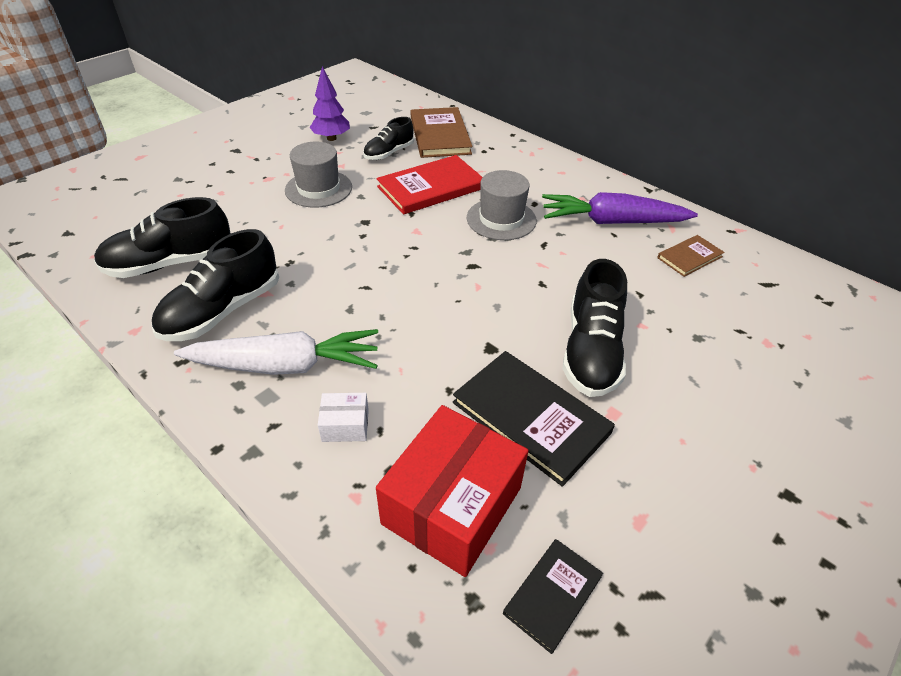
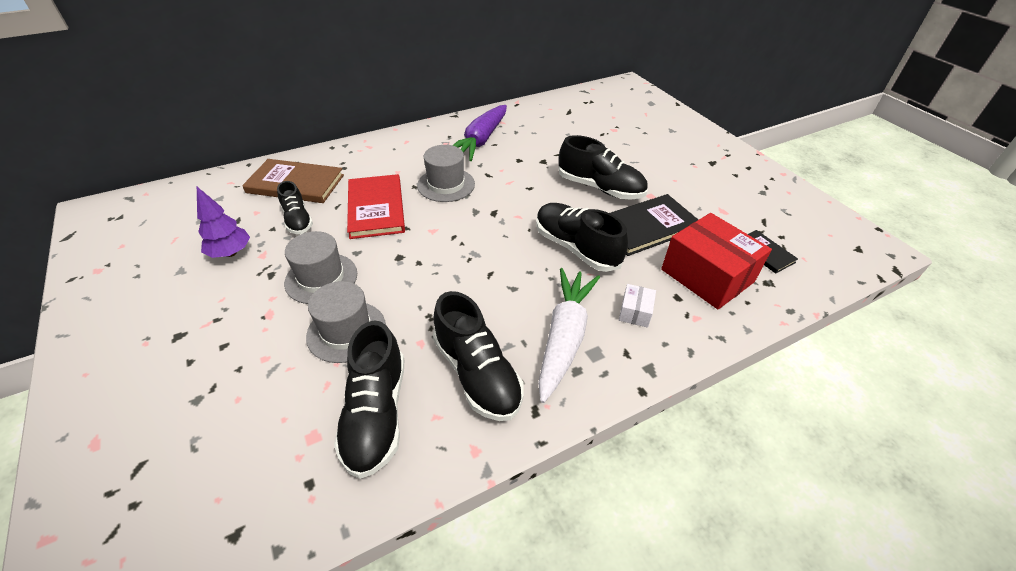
camera: 70 degrees left, 0 degrees up
brown book [657,235,725,277] -> none
none -> grey hat [306,281,386,363]
none -> black shoe [536,203,628,272]

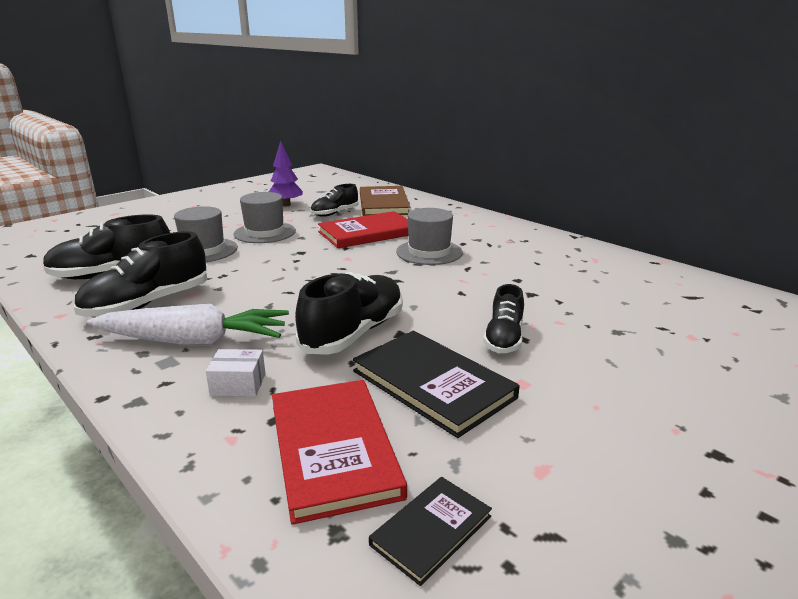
camera: 75 degrees right, 20 degrees down
purple carrot [452,105,507,161] -> none
black shoe [559,135,648,199] -> black shoe [483,284,524,353], size x0.62
red box [661,213,772,309] -> red book [272,380,407,525]

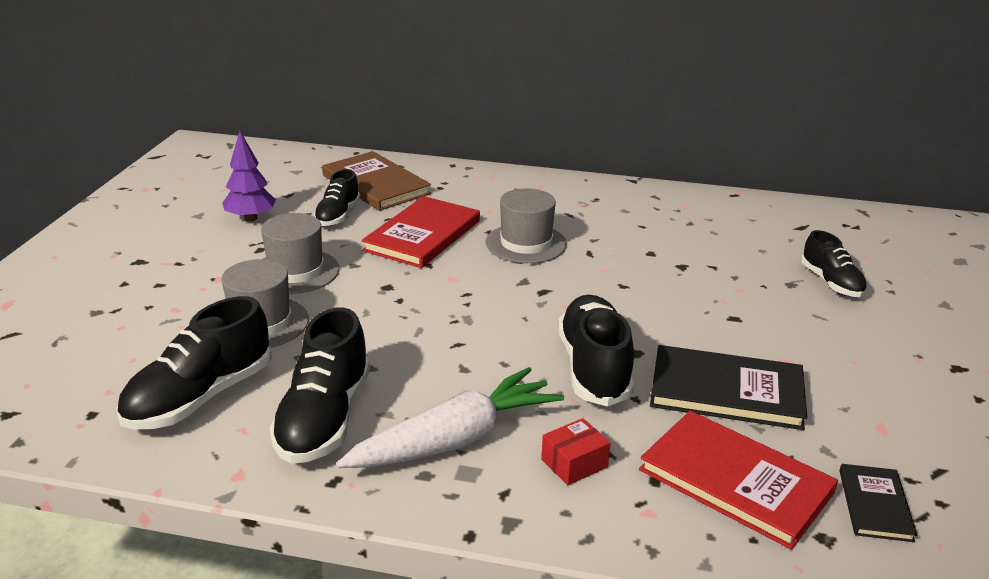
camera: 35 degrees left, 5 degrees up
white box [206,349,266,397] -> red box [541,418,611,485]
black shoe [483,284,524,353] -> black shoe moved to [801,230,867,297]

